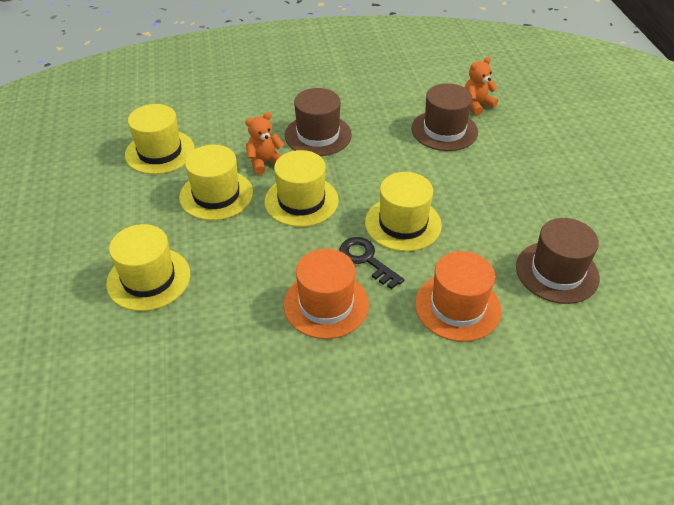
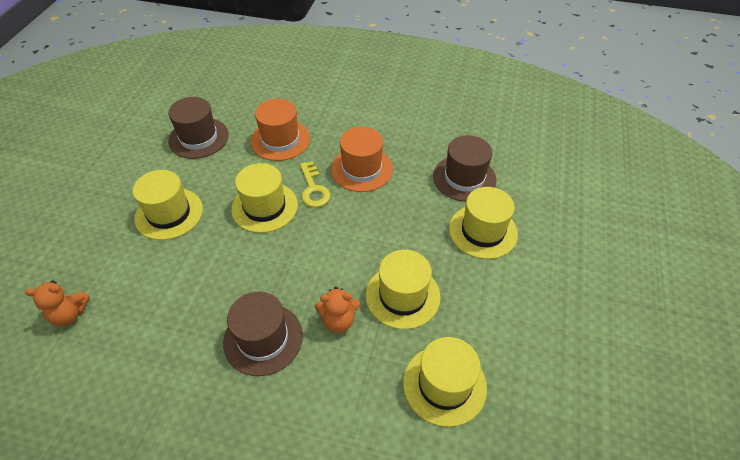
camera: 155 degrees left, 5 degrees up
yellow hat [265,150,339,227] -> yellow hat moved to [133,170,203,240]
black key [340,237,404,289] -> yellow key [300,161,330,207]
brown hat [411,83,478,151] -> brown hat moved to [433,135,497,202]

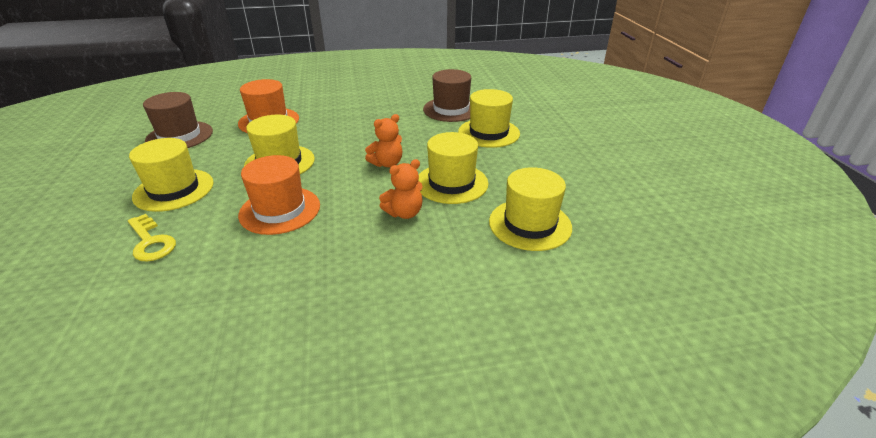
camera: 25 degrees left, 15 degrees down
orange teddy bear [25,280,90,326] -> orange teddy bear moved to [365,114,402,167]
brown hat [223,292,303,376] -> none
yellow key [300,161,330,207] -> yellow key moved to [128,214,176,262]
orange hat [331,127,393,192] -> orange hat moved to [238,155,320,235]

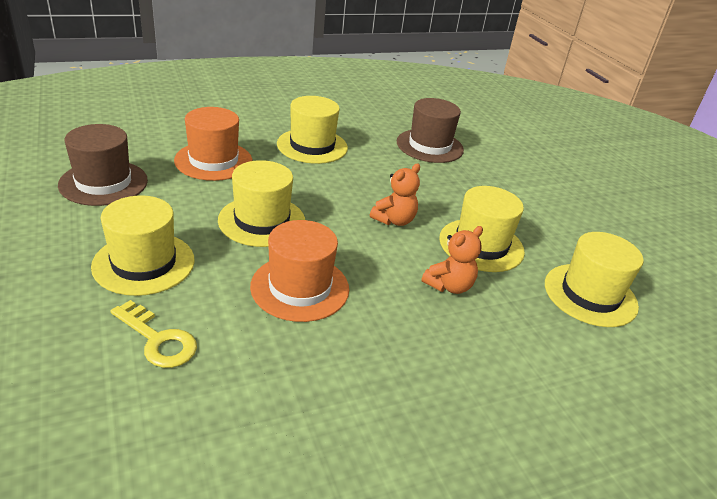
camera: 15 degrees left, 0 degrees up
yellow hat [458,89,520,148] -> yellow hat moved to [277,96,348,164]

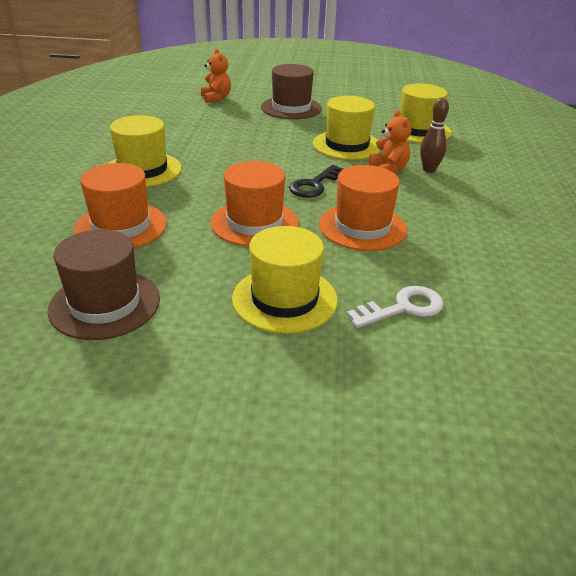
camera: 60 degrees left, 0 degrees up
yellow key [110,300,197,368] -> white key [347,286,444,328]
yellow hat [218,160,305,247] -> orange hat [211,161,299,247]
orange teddy bear [370,164,420,226] -> orange teddy bear moved to [201,49,231,103]
brown hat [397,98,464,163] -> brown hat moved to [261,64,322,119]
none -> black key [289,165,343,198]
none -> brown bowling pin [420,98,449,173]

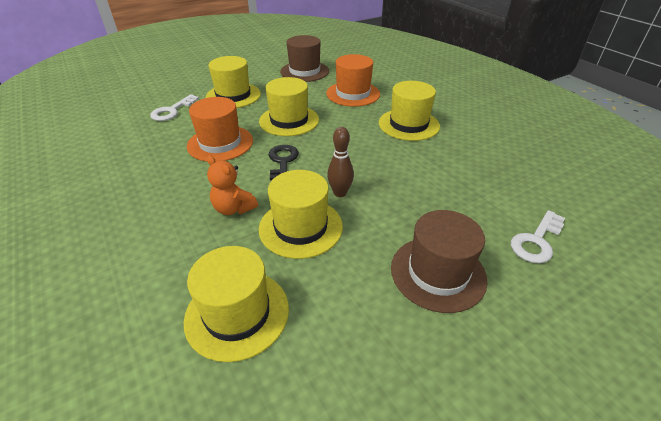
camera: 145 degrees right, 5 degrees up
orange teddy bear [201,49,231,103] -> white key [511,210,565,263]
orange hat [211,161,299,247] -> yellow hat [259,77,319,136]
brown bowling pin [420,98,449,173] -> brown bowling pin moved to [327,127,354,197]

